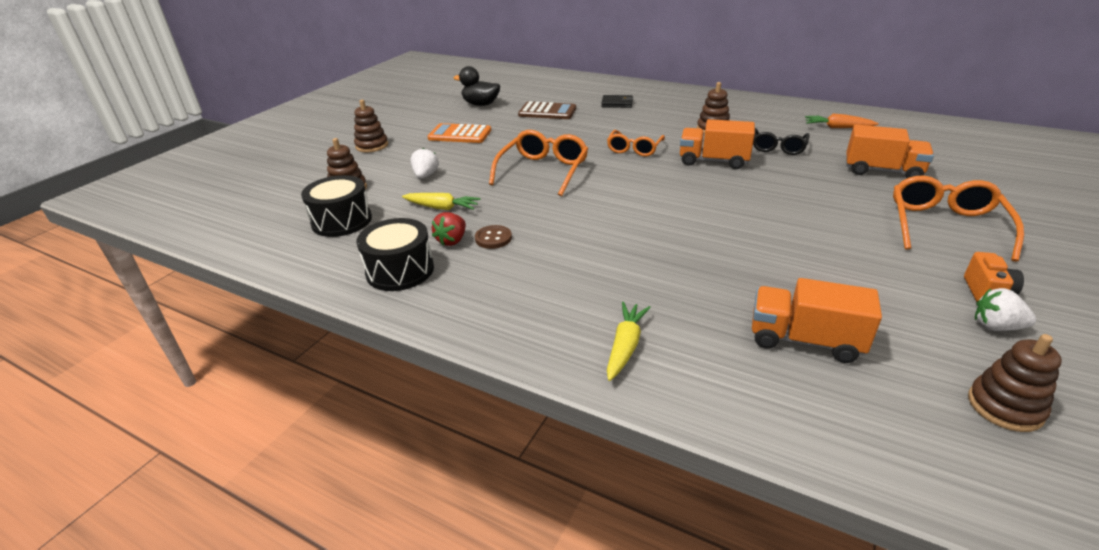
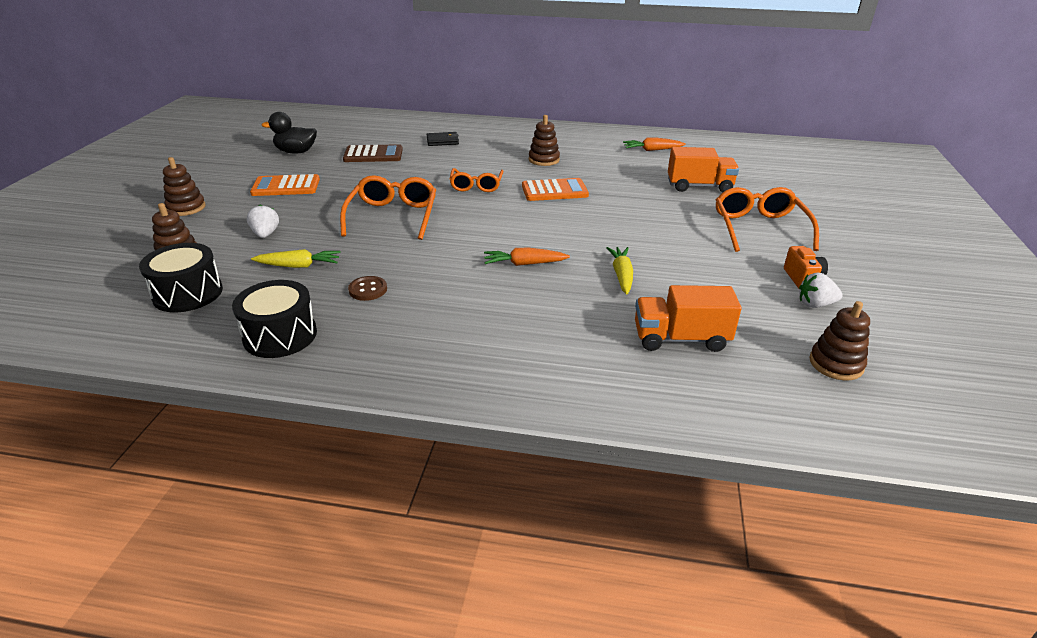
camera: 20 degrees left, 0 degrees up
red strawberry [432,212,466,246] -> none
yellow carrot [607,302,651,381] -> yellow carrot moved to [606,247,633,294]
orange truck [680,119,755,169] -> orange calculator [522,178,589,201]
black glasses [753,128,810,155] -> none
none -> orange carrot [484,248,570,266]

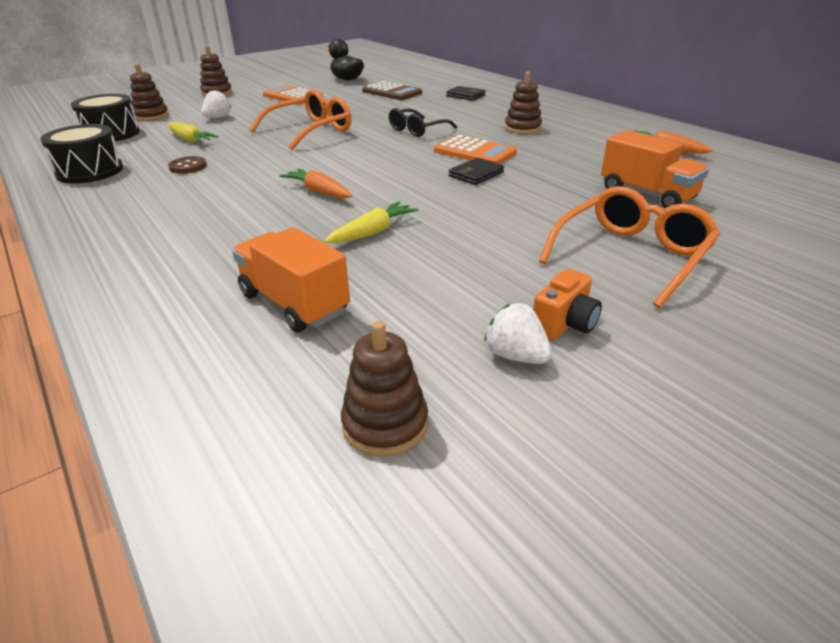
camera: 45 degrees right, 0 degrees up
orange glasses [450,168,504,192] -> black glasses [389,108,457,137]
none -> black wallet [449,158,504,185]

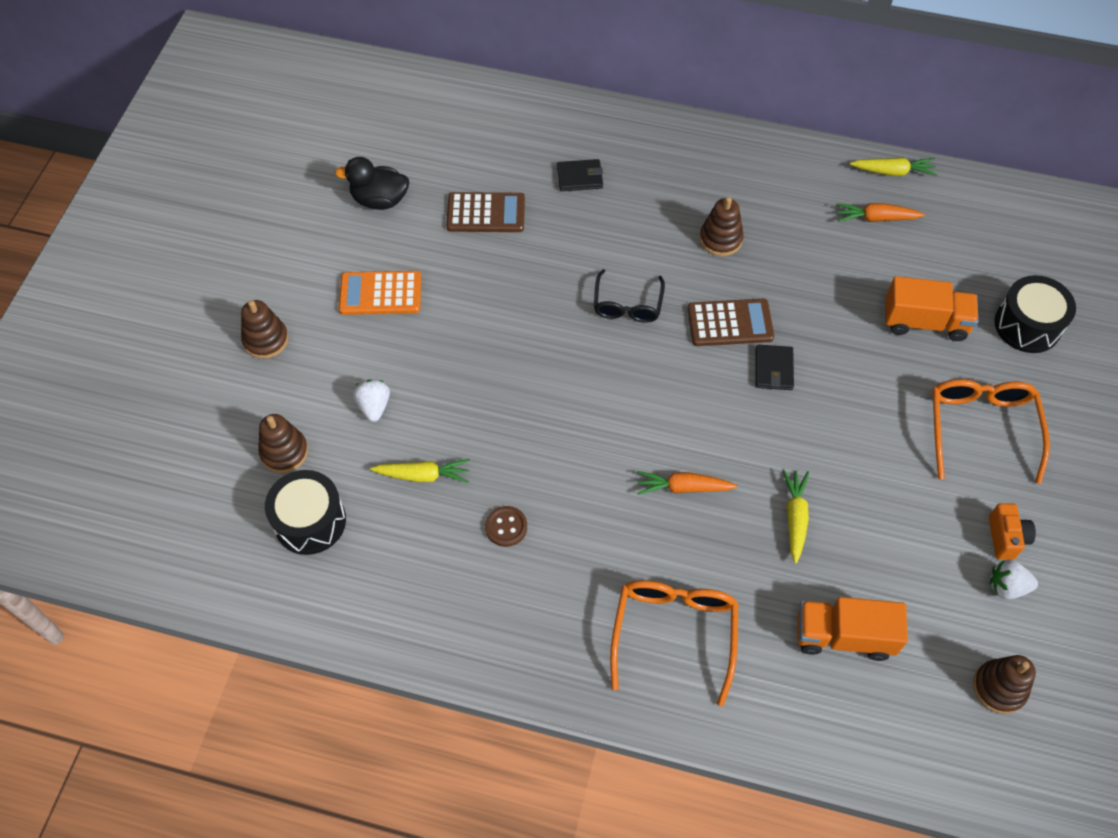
camera: 40 degrees left, 25 degrees up
black drum [40,124,123,183] -> black drum moved to [994,275,1076,353]
orange glasses [250,89,351,151] -> orange glasses moved to [610,580,738,707]
orange calculator [434,135,517,164] -> brown calculator [687,299,774,346]
none -> yellow carrot [850,157,937,176]

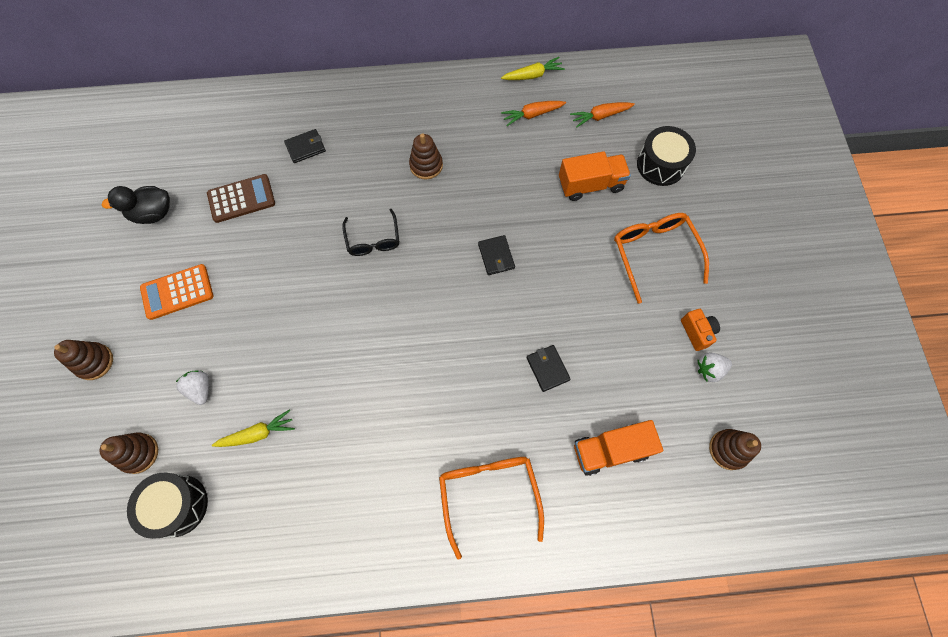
camera: 20 degrees left, 10 degrees up
brown button [485,506,527,547] -> none
orange carrot [637,471,738,495] -> orange carrot moved to [570,102,635,128]
brown calculator [687,299,774,346] -> none
yellow carrot [782,470,809,564] -> black wallet [526,345,570,392]

